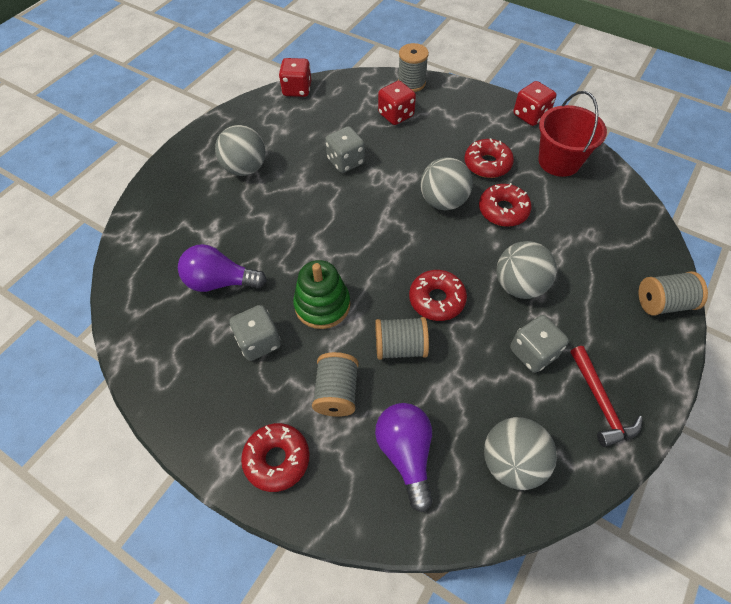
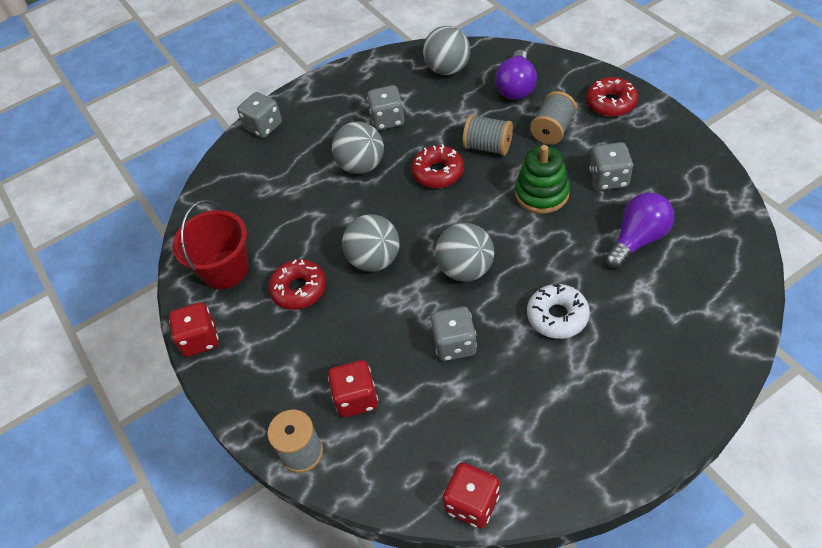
camera: 150 degrees left, 5 degrees down
purple light bulb [178,244,267,292] -> purple light bulb turned 75 degrees counterclockwise [605,192,674,269]
grey ball [215,125,266,176] -> grey ball moved to [435,223,494,282]
red donut [479,183,532,227] -> none
red hammer [570,346,643,447] -> none
grey spool [639,271,708,316] -> grey dice [237,92,282,138]
none -> white donut [527,284,590,339]

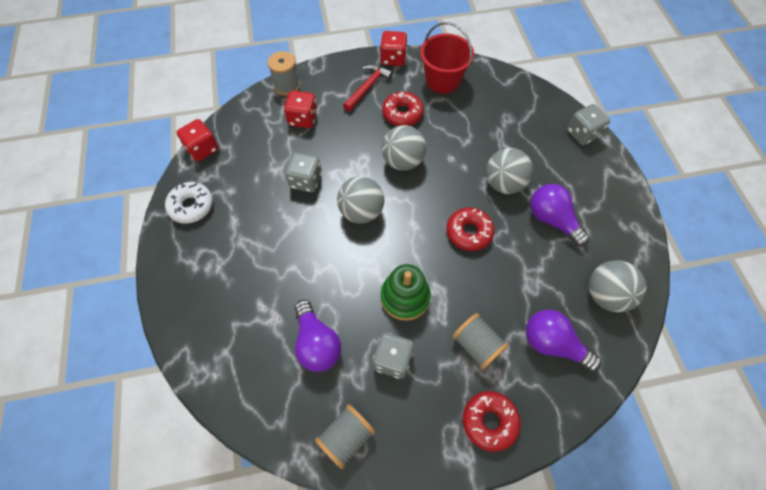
camera: 105 degrees right, 10 degrees up
grey dice [367,85,405,130] -> purple light bulb [530,184,590,247]
grey spool [463,114,513,156] -> grey spool moved to [315,404,375,469]
white donut [527,284,590,339] -> white donut moved to [165,182,213,224]
none -> red hammer [343,64,393,112]

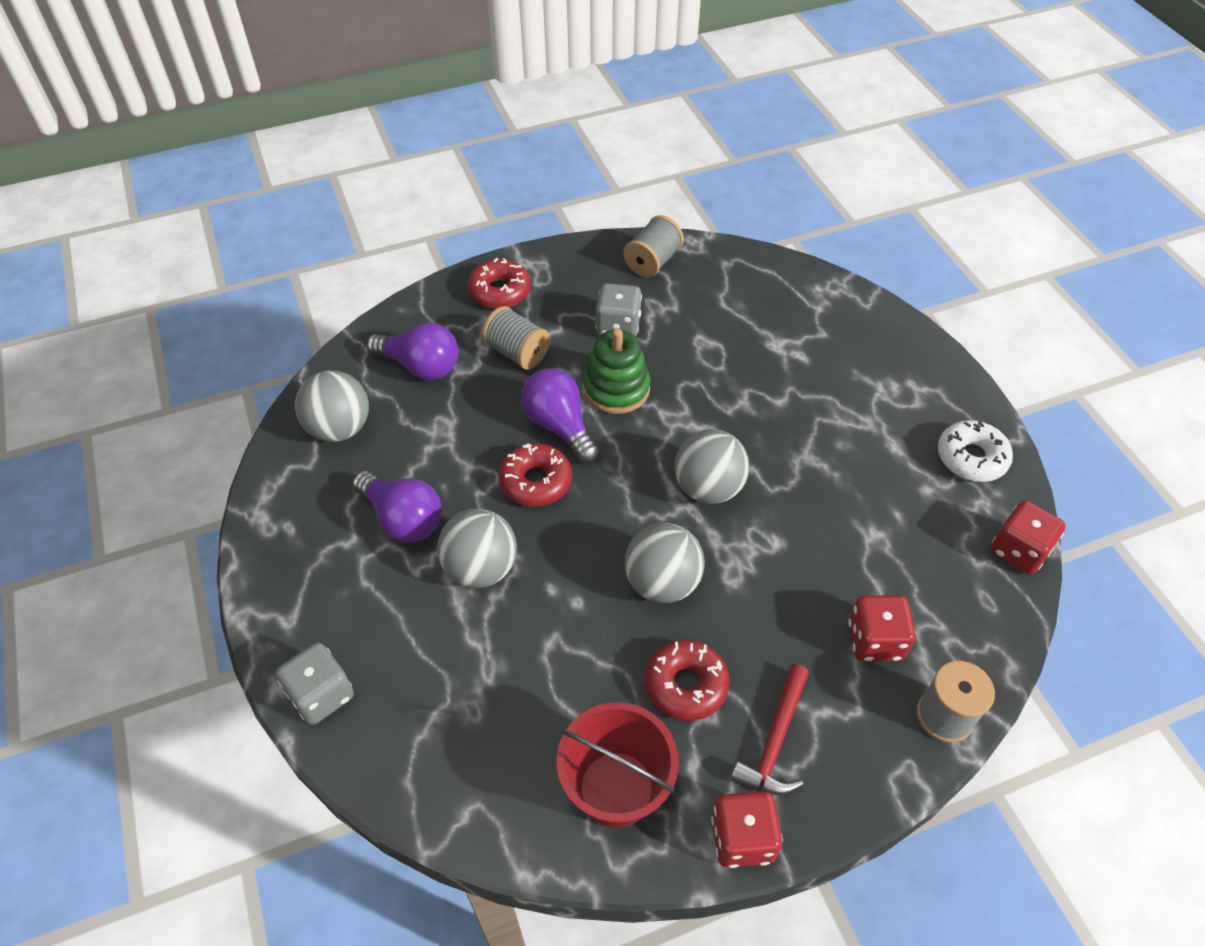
camera: 170 degrees right, 10 degrees down
grey dice [285,152,322,192] -> none
purple light bulb [295,300,341,372] -> purple light bulb moved to [521,368,599,463]

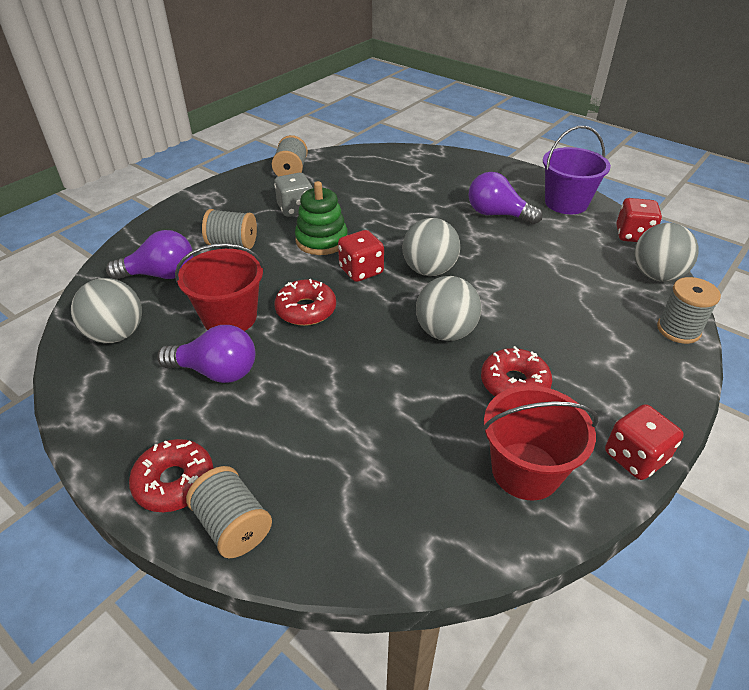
camera: 30 degrees left, 10 degrees down
grey dice [276,643,354,725] -> grey spool [186,466,272,558]
grey ball [437,509,517,588] -> grey ball moved to [634,223,699,282]
red donut [468,258,531,309] -> red donut moved to [129,439,214,512]
purple light bulb [521,368,599,463] -> purple light bulb moved to [468,172,543,224]
red hammer [731,664,809,795] -> none
red dice [848,595,916,661] -> red dice moved to [338,230,384,282]
white donut [938,420,1013,482] -> purple bucket [543,126,611,214]
none -> red bucket [175,243,264,331]

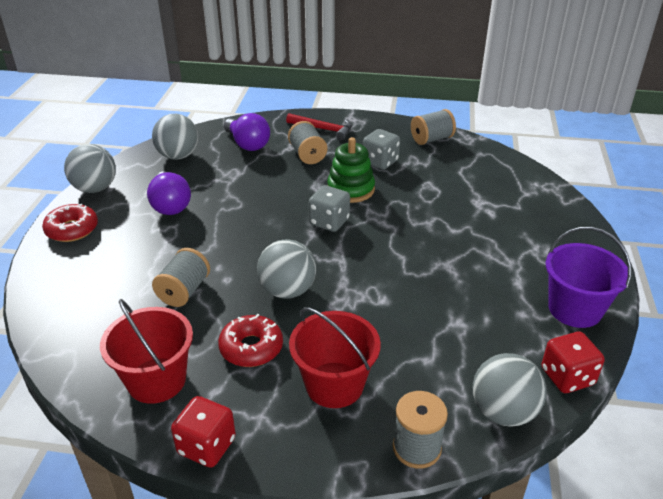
camera: 60 degrees right, 5 degrees down
red bucket [175,243,264,331] -> red bucket moved to [289,307,381,408]
grey spool [186,466,272,558] -> grey spool moved to [152,248,210,307]
red donut [275,279,336,326] -> none
red dice [338,230,384,282] -> grey dice [308,185,350,232]
grey ball [402,218,460,276] -> grey ball moved to [64,144,116,193]
purple light bulb [468,172,543,224] -> none
none -> red hammer [286,113,352,140]

